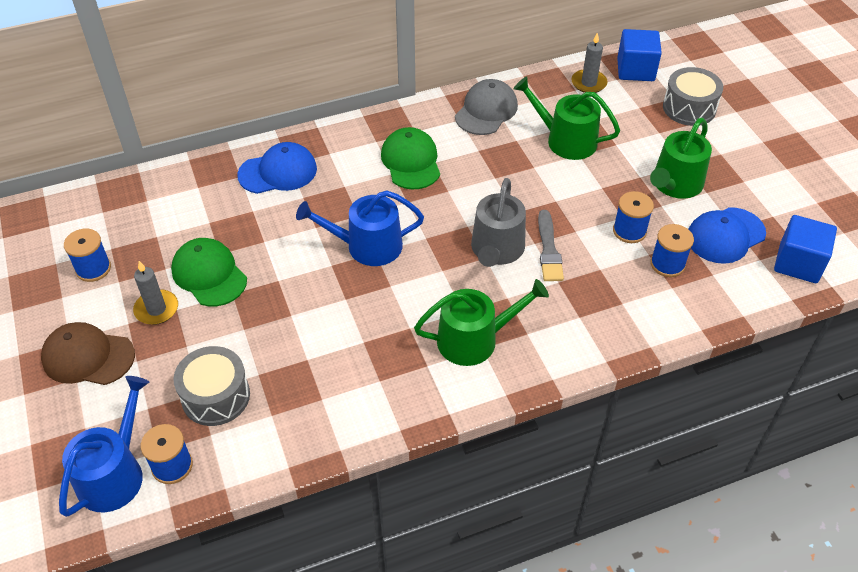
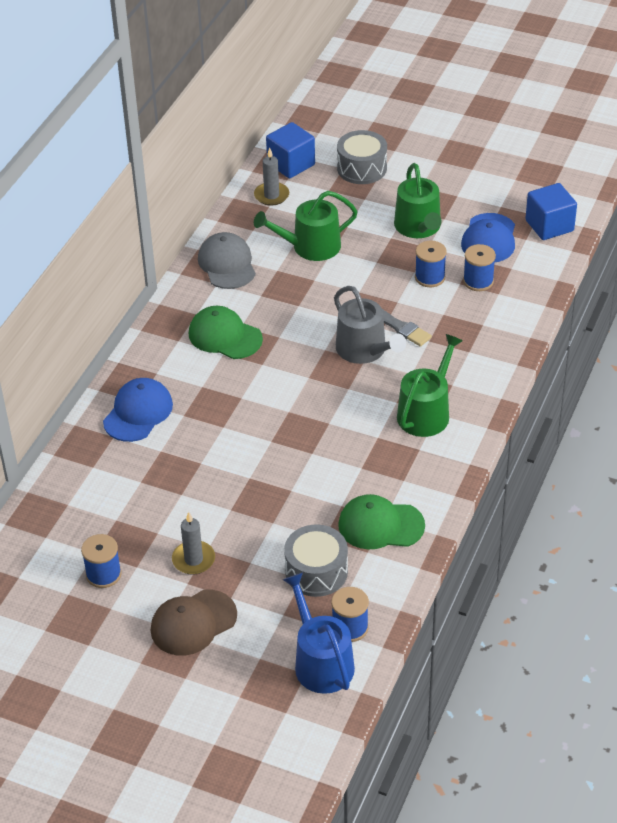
camera: 45 degrees left, 5 degrees down
green cap [171,238,247,307] -> green cap moved to [338,494,425,549]
blue watering can [296,191,424,266] -> none

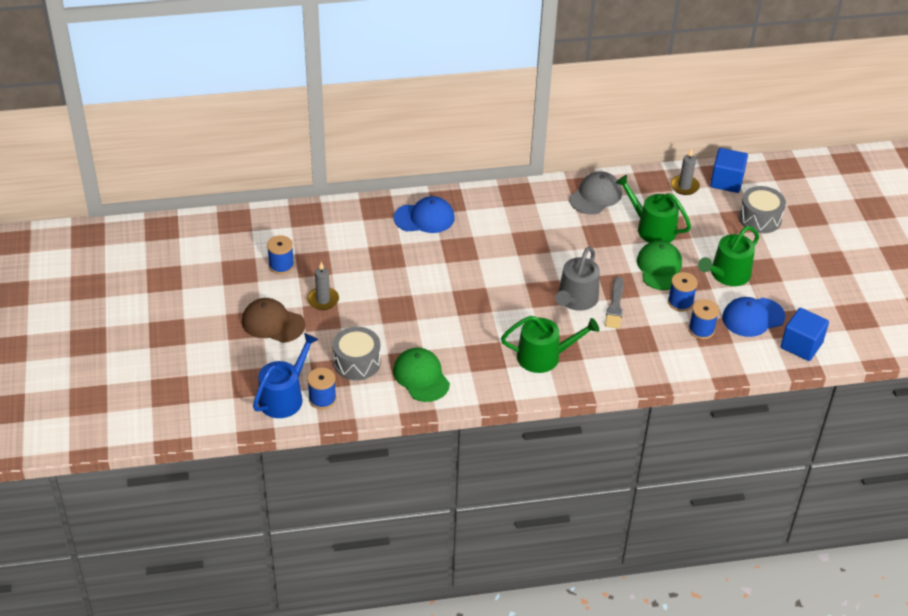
camera: 55 degrees right, 0 degrees up
green cap [189,306,263,359] -> green cap moved to [637,240,682,290]

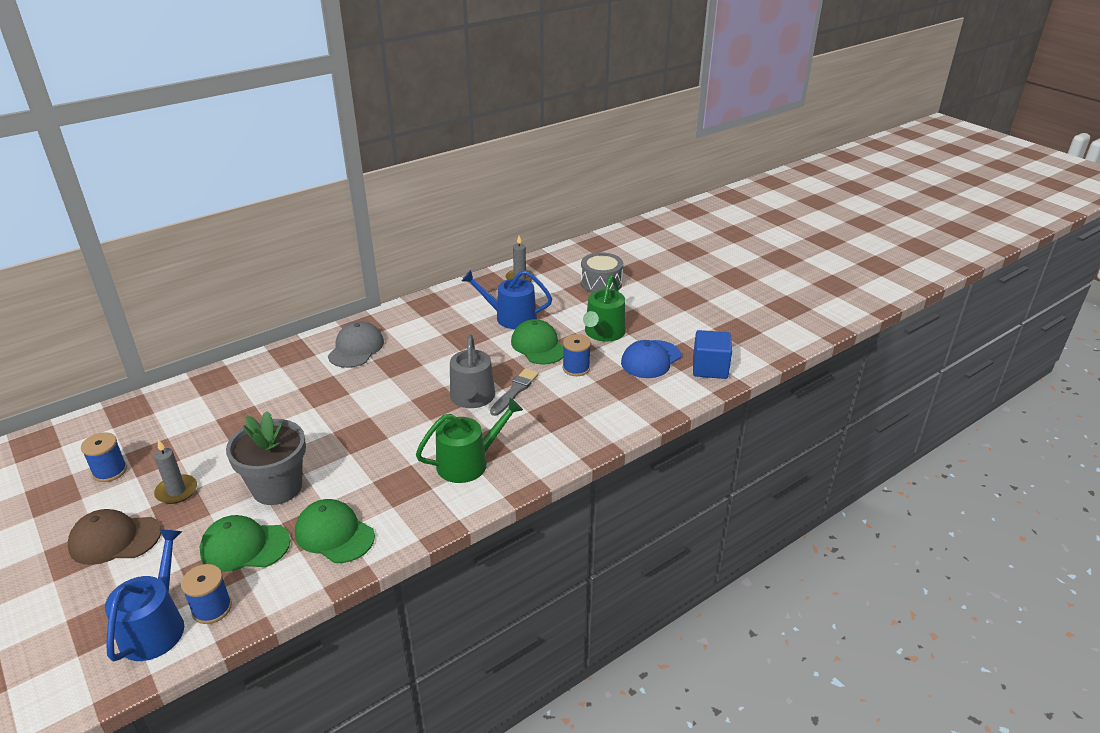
camera: 25 degrees left, 10 degrees down
grey drum [333,327,381,380] -> green cap [200,515,291,572]
blue cap [394,196,454,233] -> none
grey cap [569,171,622,215] -> grey cap moved to [328,321,384,368]
grey brush [605,277,624,329] -> grey brush turned 135 degrees counterclockwise [490,368,539,416]
green watering can [615,175,691,243] -> blue watering can [462,270,552,329]
blue spool [689,299,719,339] -> none
blue cube [710,148,748,193] -> none
none -> grey flower pot [226,411,306,505]

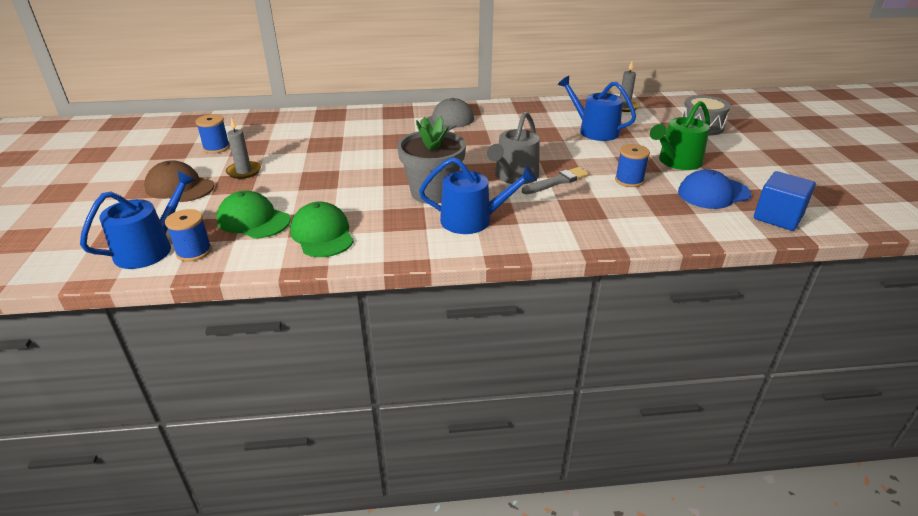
camera: 30 degrees right, 0 degrees up
grey flower pot [226,411,306,505] -> grey flower pot moved to [397,116,466,204]
green watering can [416,398,523,483] -> blue watering can [419,157,537,234]
green cap [511,319,564,364] -> none

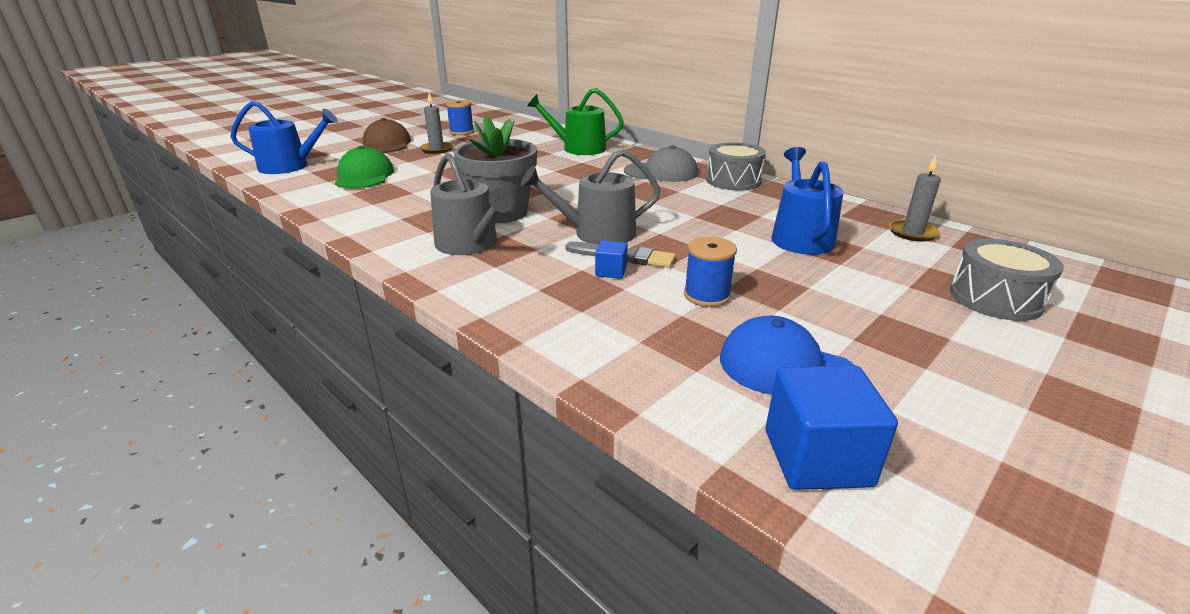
camera: 50 degrees right, 5 degrees down
blue spool [165,209,212,262] -> none
green cap [290,202,354,257] -> none
blue watering can [419,157,537,234] -> grey watering can [430,153,513,255]
green watering can [650,101,710,170] -> green watering can moved to [527,88,624,155]
none -> blue cube [595,240,628,279]
none -> grey drum [706,142,766,191]

